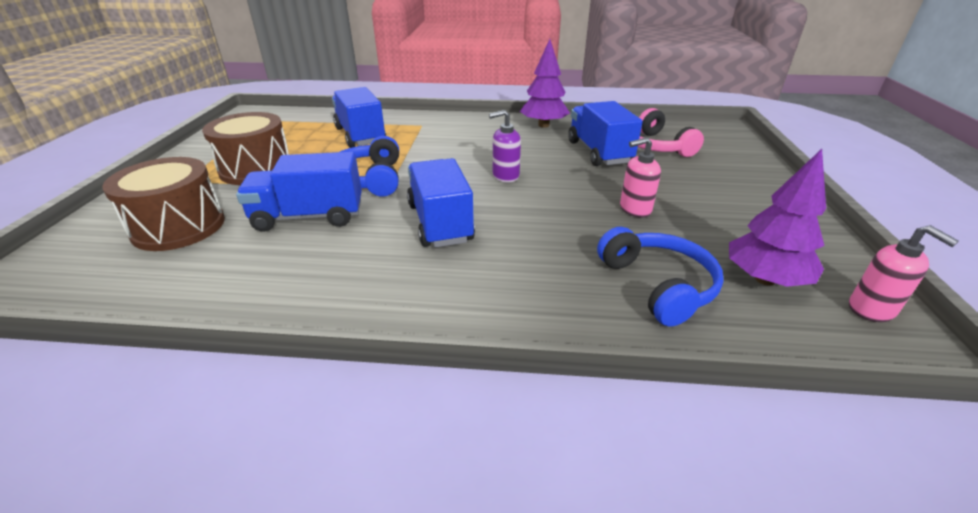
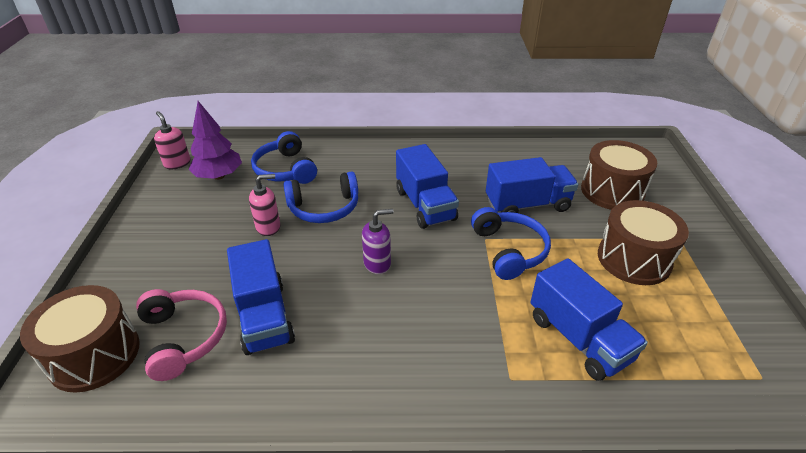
camera: 175 degrees right, 5 degrees up
purple tree [520,39,570,128] -> none
none -> brown drum [20,285,140,393]
none -> blue headphones [283,171,358,223]

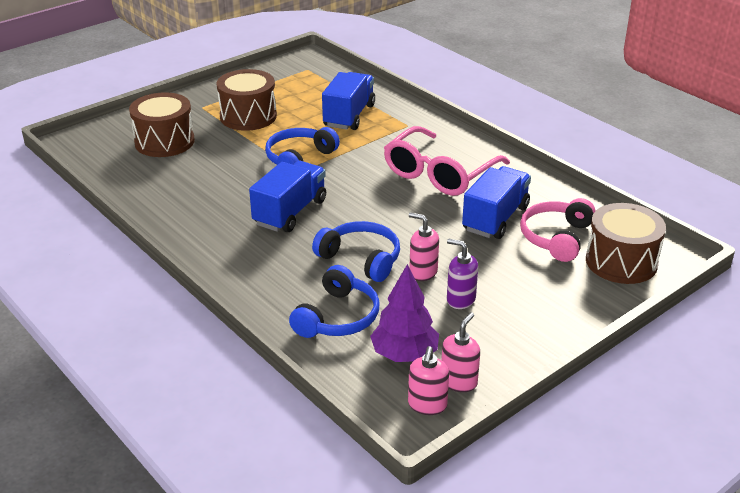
camera: 130 degrees left, 5 degrees down
purple soap dispenser [362,209,394,274] -> purple soap dispenser moved to [447,239,478,309]
blue truck [486,157,579,213] -> none
none -> pink glasses [384,126,510,196]
none -> pink soap dispenser [441,312,480,392]

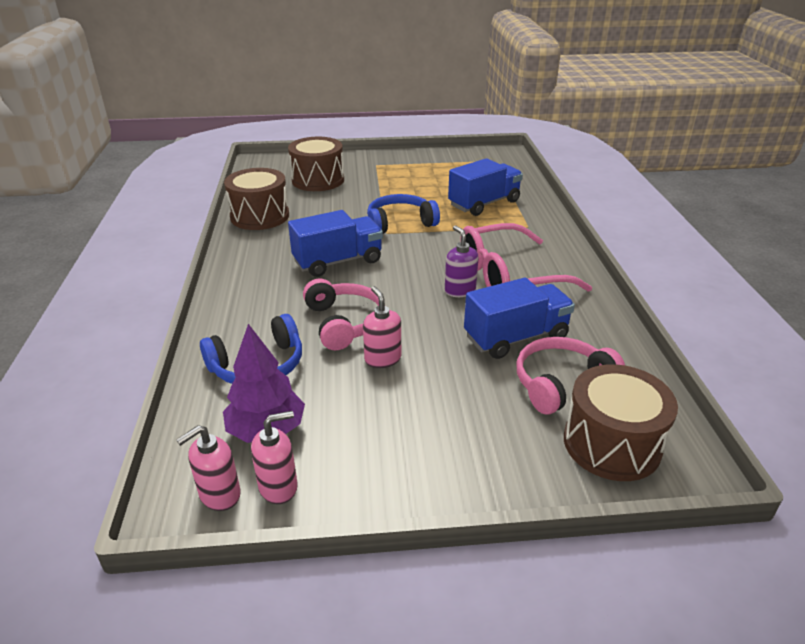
camera: 35 degrees right, 0 degrees up
brown drum [216,69,277,131] -> brown drum moved to [224,168,289,230]
blue headphones [312,221,400,282] -> pink headphones [303,278,379,351]
purple soap dispenser [447,239,478,309] -> purple soap dispenser moved to [445,226,479,297]

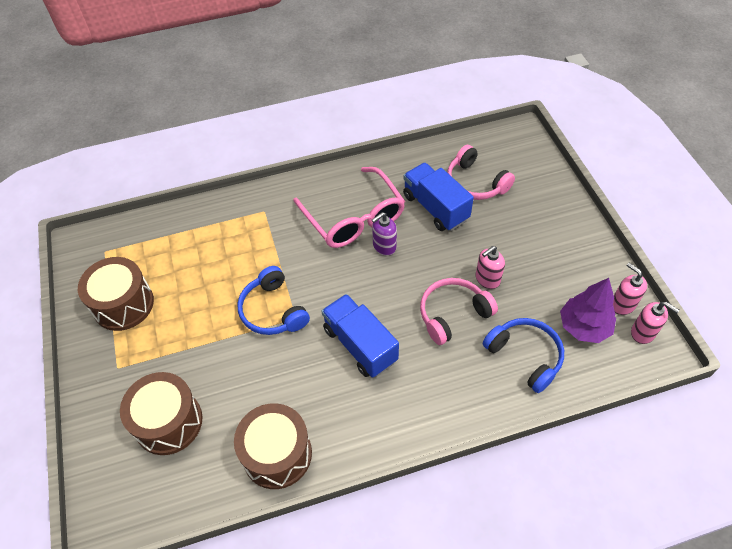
camera: 100 degrees left, 20 degrees up
blue truck [448,158,523,216] -> none
brown drum [564,364,678,481] -> brown drum moved to [78,257,154,331]

